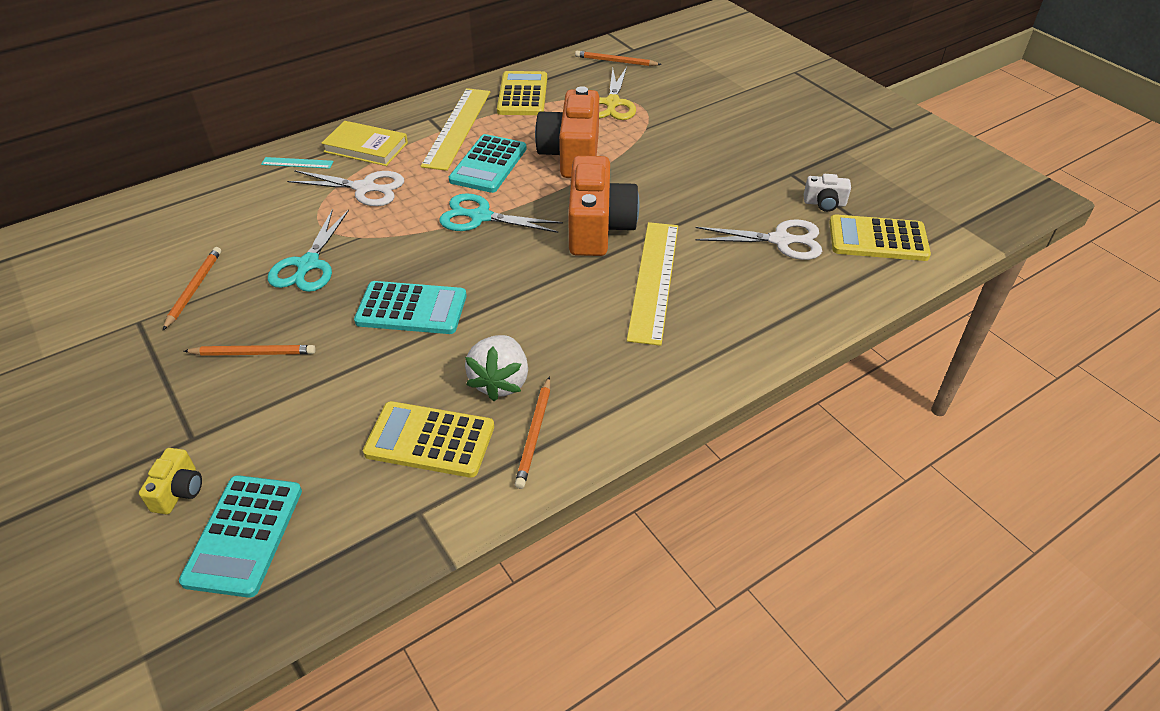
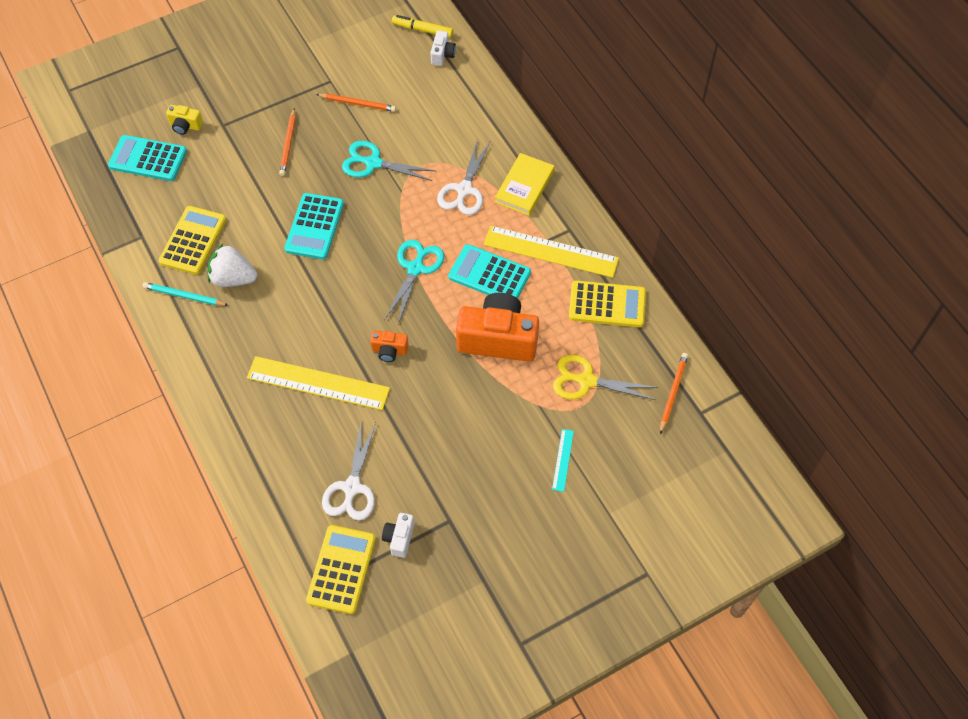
camera: 95 degrees right, 15 degrees up
turquoise ruler [261,157,334,169] -> turquoise ruler moved to [552,429,574,492]
orange pencil [515,376,550,489] -> turquoise pencil [143,282,228,306]
orange camera [568,156,639,256] -> orange camera [370,331,409,362], size x0.46
none -> yellow marker [392,15,453,38]
none -> white camera [430,31,456,66]

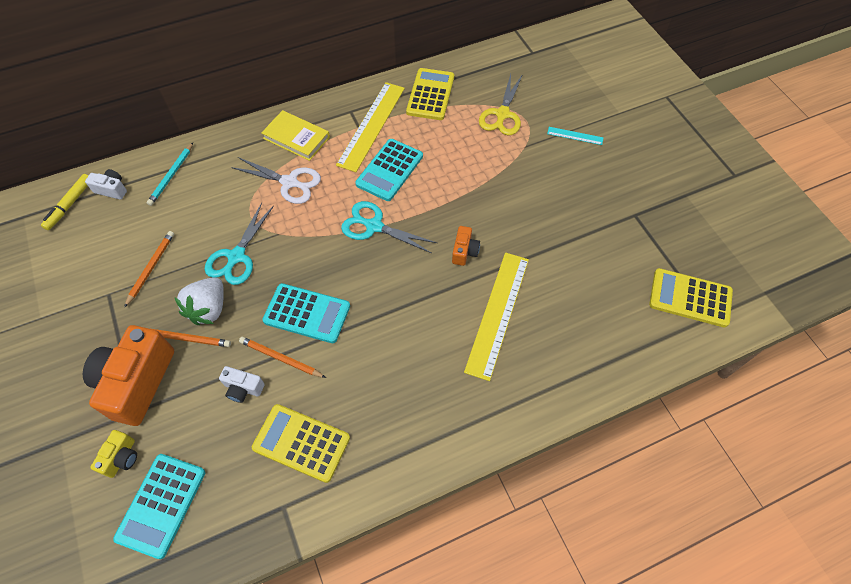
camera: 85 degrees left, 0 degrees up
turquoise pencil [143,282,228,306] -> turquoise pencil moved to [147,143,193,206]
white strawberry [208,244,257,287] -> white strawberry moved to [174,277,224,325]
white scissors [322,422,376,520] -> none
white camera [382,513,414,558] -> white camera moved to [219,366,265,403]
orange camera [456,293,539,362] -> orange camera moved to [83,325,174,426]
orange pencil [660,353,688,434] -> orange pencil moved to [239,337,326,378]

